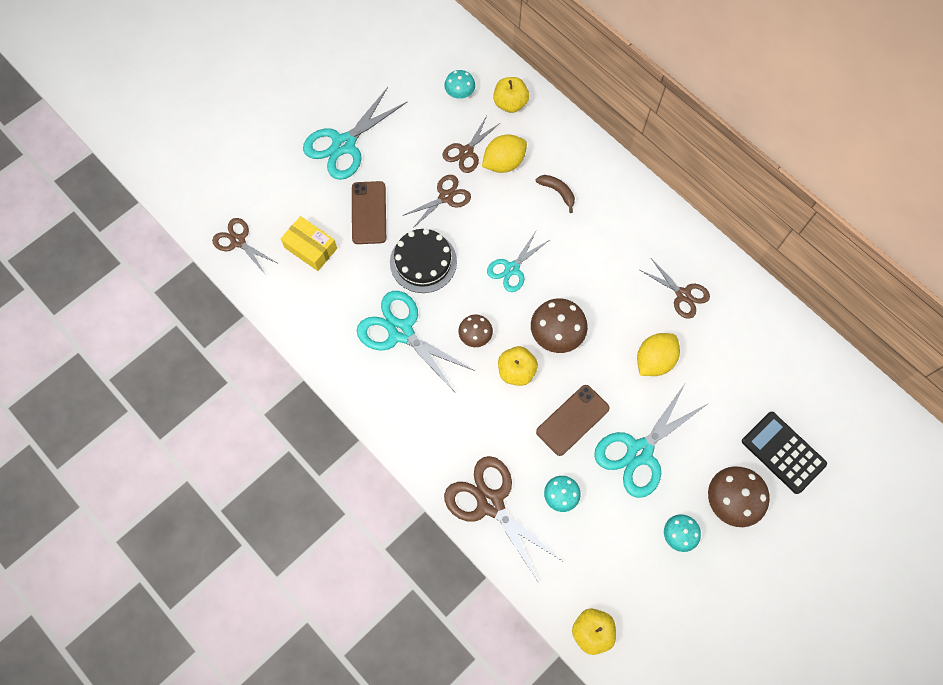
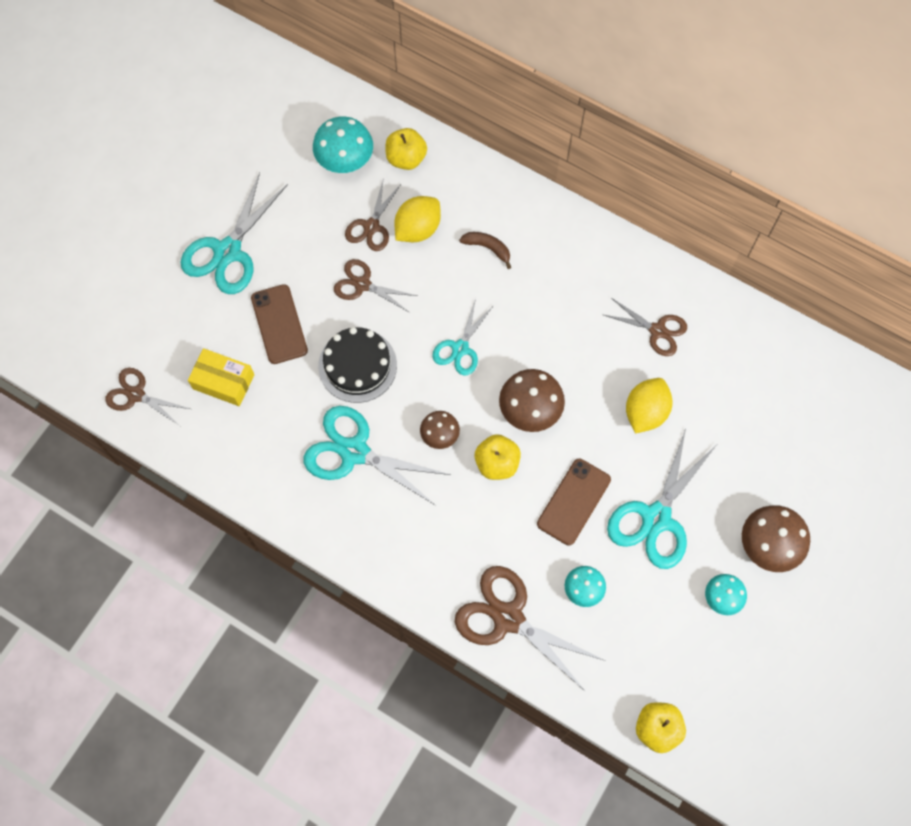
camera: 15 degrees left, 0 degrees up
brown scissors [402,175,471,229] -> brown scissors turned 105 degrees counterclockwise [334,259,417,313]
turquoise mushroom [444,70,475,99] -> turquoise mushroom [313,116,373,173], size x1.65
black calculator [742,412,827,494] -> none

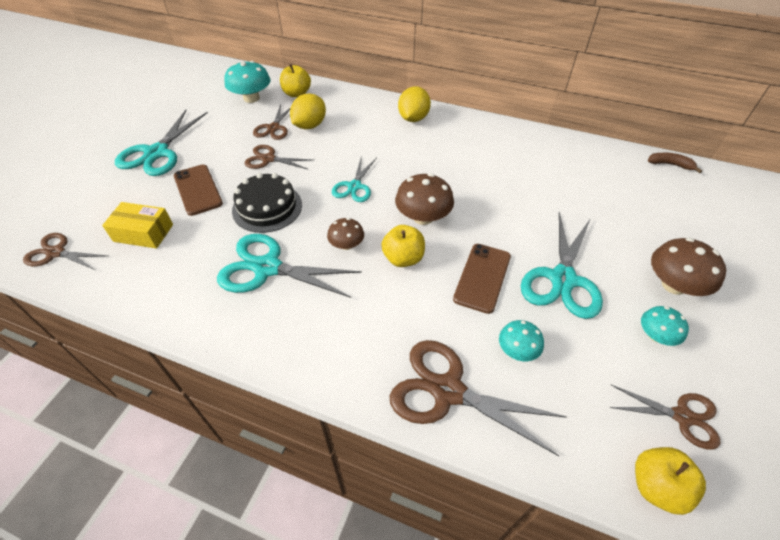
camera: 10 degrees left, 20 degrees down
brown banana [459,232,511,269] -> brown banana moved to [648,153,702,173]
brown scissors [604,298,687,356] -> brown scissors moved to [609,384,720,449]
yellow lemon [626,378,673,433] -> yellow lemon moved to [398,86,431,122]

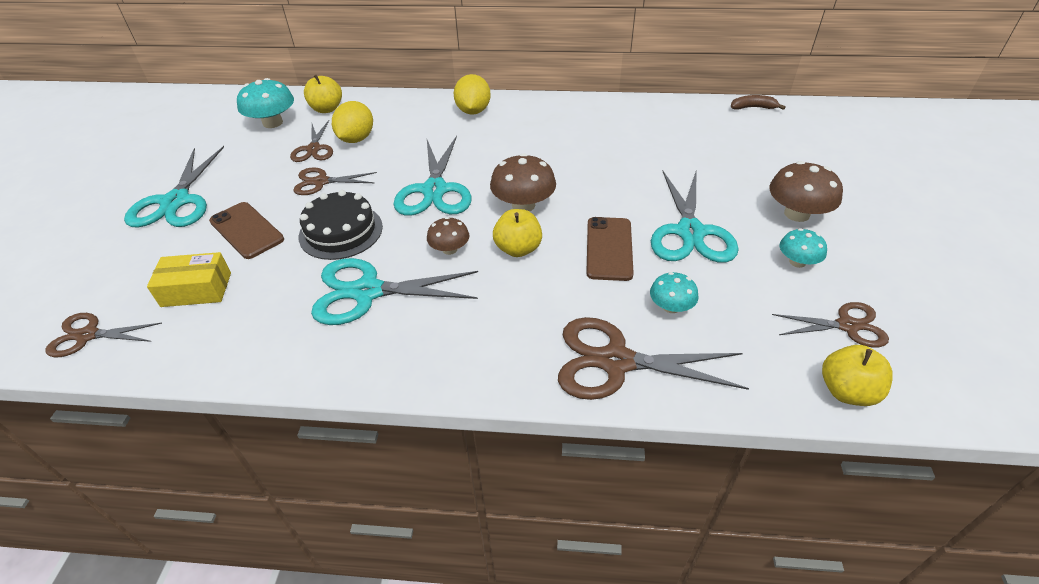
camera: 15 degrees left, 5 degrees down
turquoise scissors [332,158,377,202] -> turquoise scissors [393,136,472,216], size x1.67

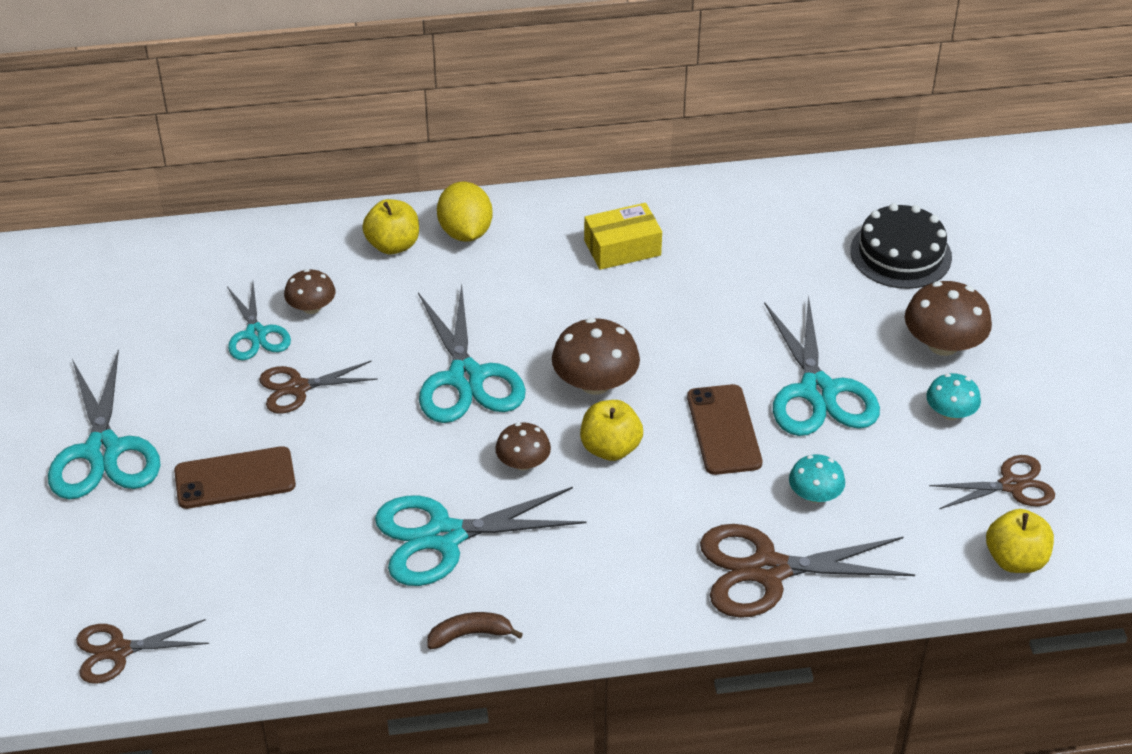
camera: 15 degrees left, 0 degrees up
yellow box [147,252,231,307] -> yellow box moved to [584,203,662,270]
brown phone [209,202,284,259] -> brown phone turned 45 degrees counterclockwise [174,446,296,509]
turquoise mushroom [237,78,294,128] -> none
brown scissors [290,120,333,162] -> turquoise scissors [227,282,291,360]
black cake [299,190,383,260] -> black cake moved to [850,203,952,289]
yellow apple [304,75,342,113] -> yellow apple moved to [362,199,419,254]
yellow lemon [332,101,373,143] -> brown mushroom [284,269,335,314]
brown banana [731,95,785,110] -> brown banana moved to [427,612,523,649]

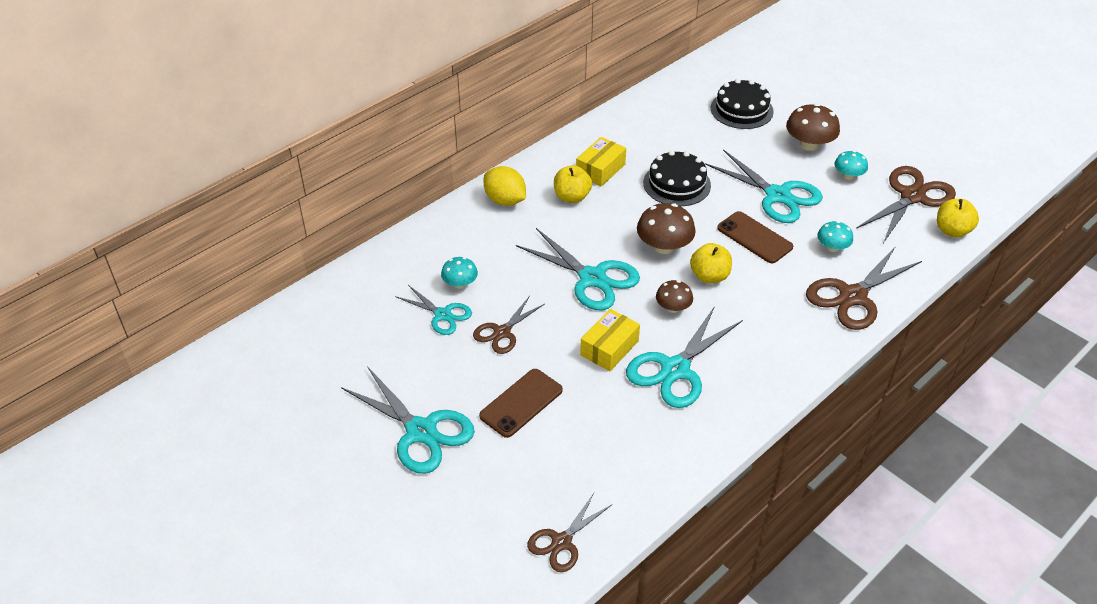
camera: 35 degrees left, 0 degrees up
brown mushroom [284,269,335,314] -> turquoise mushroom [441,257,478,289]
yellow apple [362,199,419,254] -> yellow apple moved to [554,165,592,203]
brown banana [427,612,523,649] -> none
brown scissors [929,455,1055,509] -> brown scissors [856,166,956,243], size x1.67
none -> yellow box [580,309,640,371]
none -> black cake [643,150,711,206]

